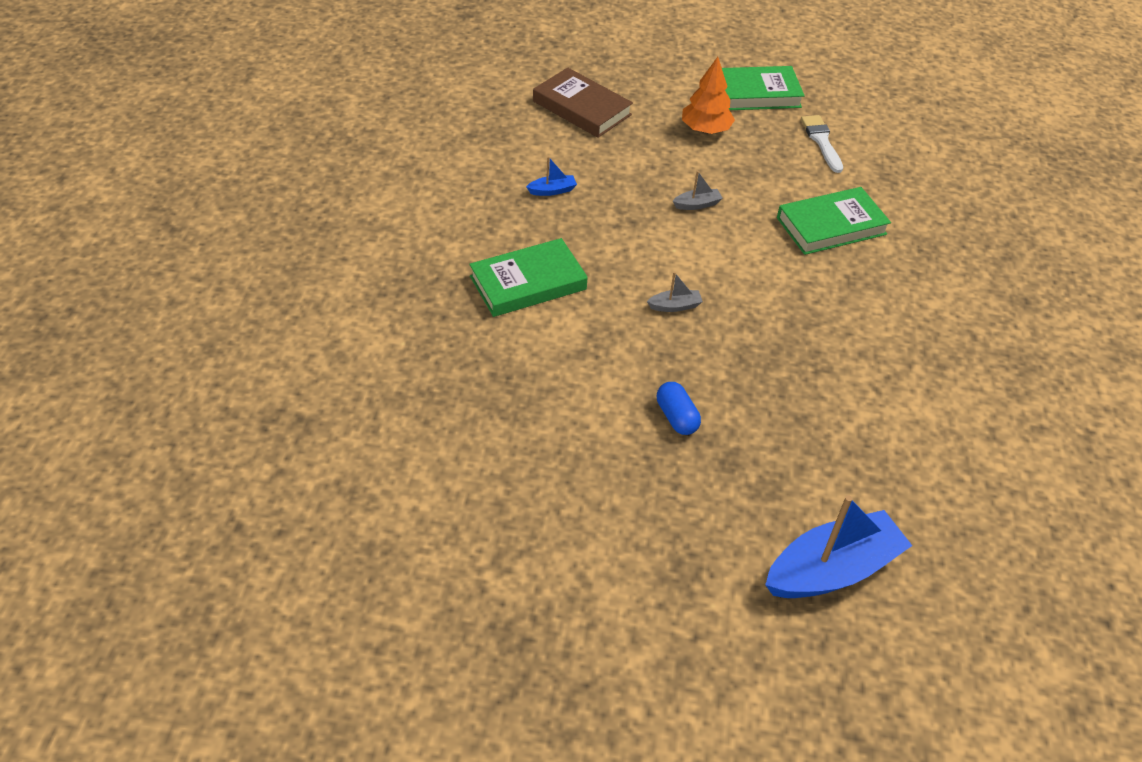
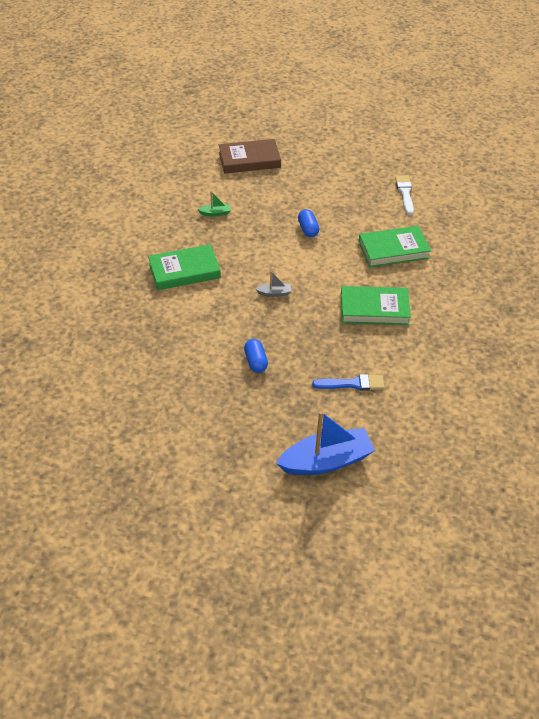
camera: 10 degrees right, 0 degrees up
blue boat [526,156,577,196] -> green boat [198,191,231,216]
brown book [533,68,633,138] -> brown book turned 60 degrees counterclockwise [219,139,281,174]
grey boat [673,171,723,210] -> blue capsule [298,209,319,237]
orange tree [682,57,735,134] -> none
green book [722,66,805,110] -> green book moved to [341,286,411,325]
none -> blue brush [312,374,385,391]

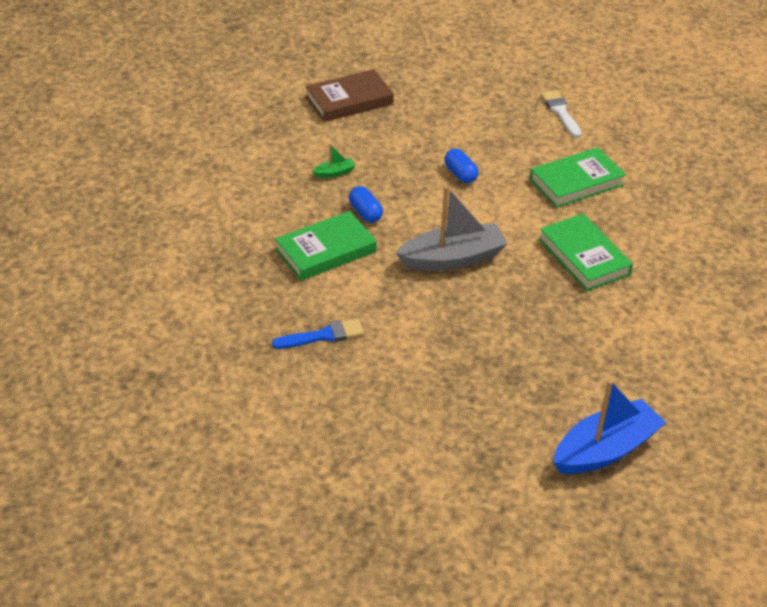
camera: 15 degrees left, 5 degrees down
blue capsule [244,339,268,373] -> blue capsule moved to [349,186,383,223]
grey boat [255,271,291,297] -> grey boat [396,185,507,271], size x2.36
blue brush [312,374,385,391] -> blue brush moved to [272,318,364,349]
green book [341,286,411,325] -> green book turned 75 degrees clockwise [539,214,633,291]

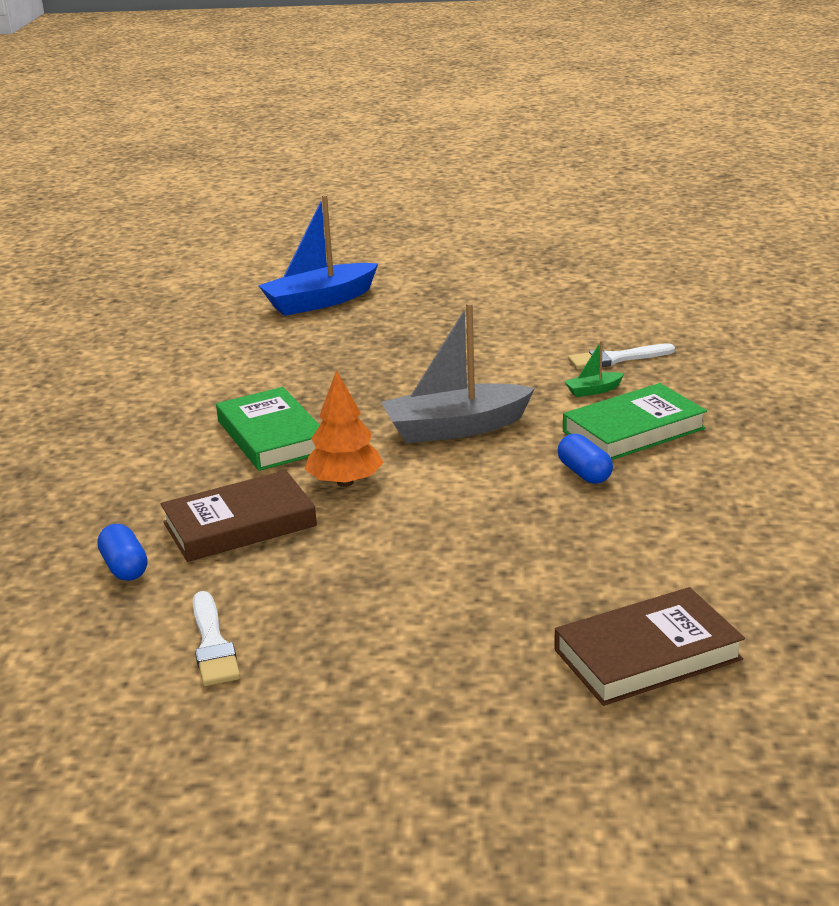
camera: 175 degrees left, 15 degrees down
blue brush [272,318,364,349] -> white brush [568,343,675,370]
green boat [312,143,356,178] -> green boat moved to [564,340,625,397]
blue capsule [445,148,479,183] -> blue capsule moved to [97,524,148,581]
green book [530,147,626,208] -> brown book [160,470,317,562]
none -> orange tree [305,370,384,487]

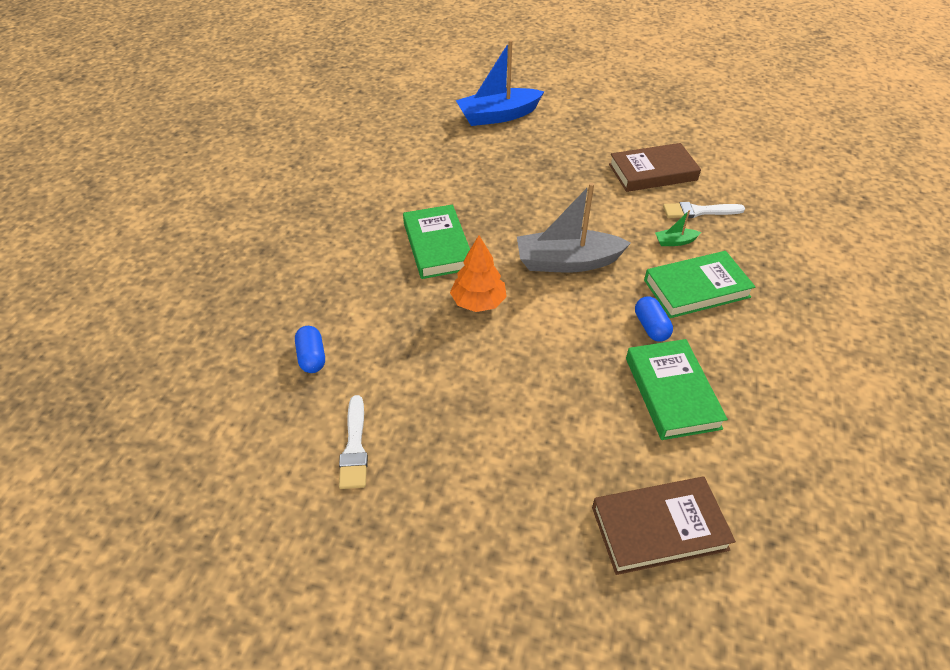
camera: 10 degrees right, 20 degrees up
brown book [160,470,317,562] -> brown book moved to [609,143,701,192]
none -> green book [626,339,728,440]

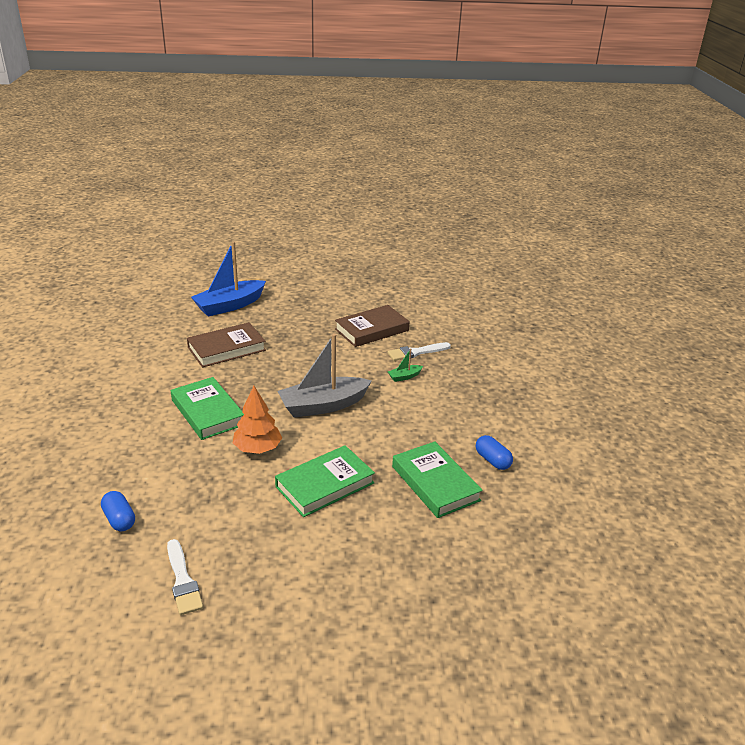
camera: 20 degrees left, 15 degrees down
brown book [592,477,736,575] -> brown book moved to [187,322,266,368]
blue capsule [635,296,673,342] -> blue capsule moved to [476,435,513,470]
green book [644,251,756,318] -> green book moved to [275,445,375,517]

